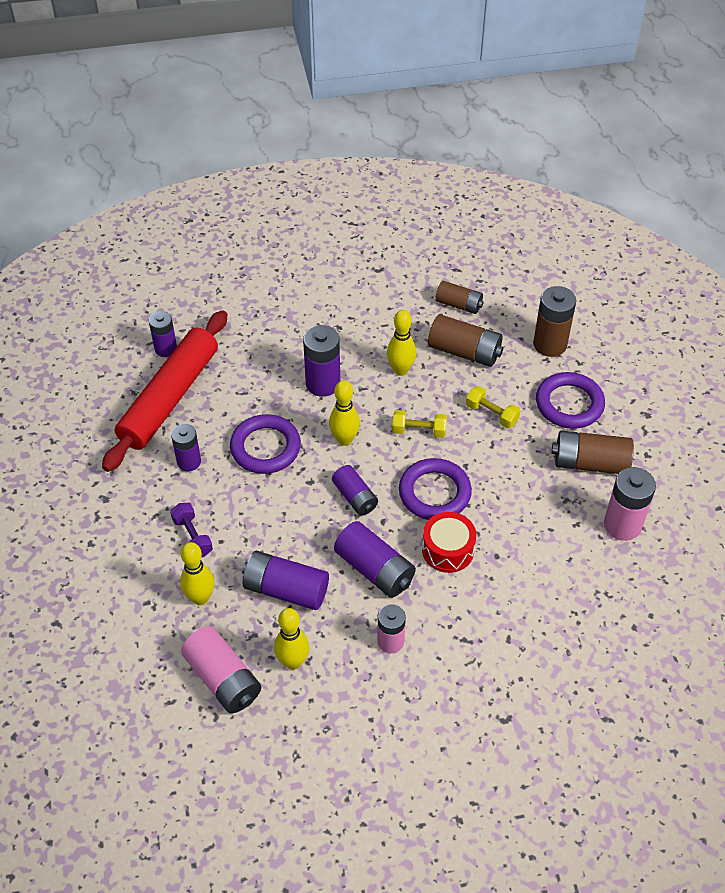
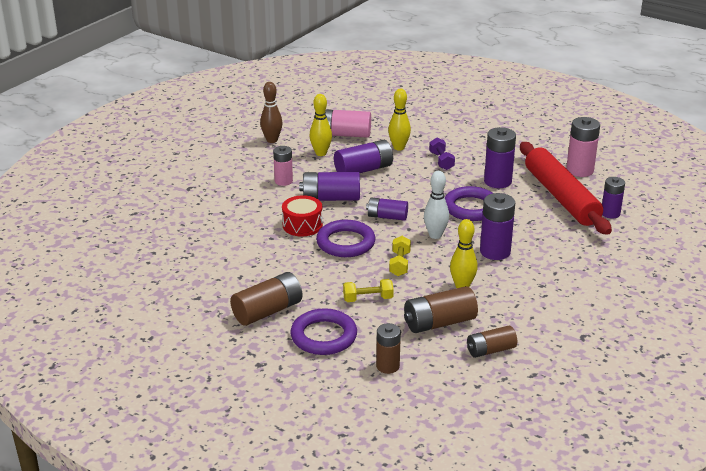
camera: 135 degrees right, 20 degrees down
purple dumbbell [170,503,213,557] -> purple dumbbell turned 60 degrees clockwise [429,138,455,170]
purple battery [171,424,201,471] -> purple battery [484,127,516,188], size x1.51
yellow bowling pin [329,380,360,446] -> white bowling pin [424,171,449,239]
yellow dumbbell [392,410,447,438] -> yellow dumbbell turned 45 degrees counterclockwise [389,236,411,276]
brown battery [533,286,576,357] -> brown battery [376,323,401,374], size x0.66
pink battery [604,467,656,541] -> pink battery moved to [566,117,600,177]
none -> brown bowling pin [260,82,283,143]

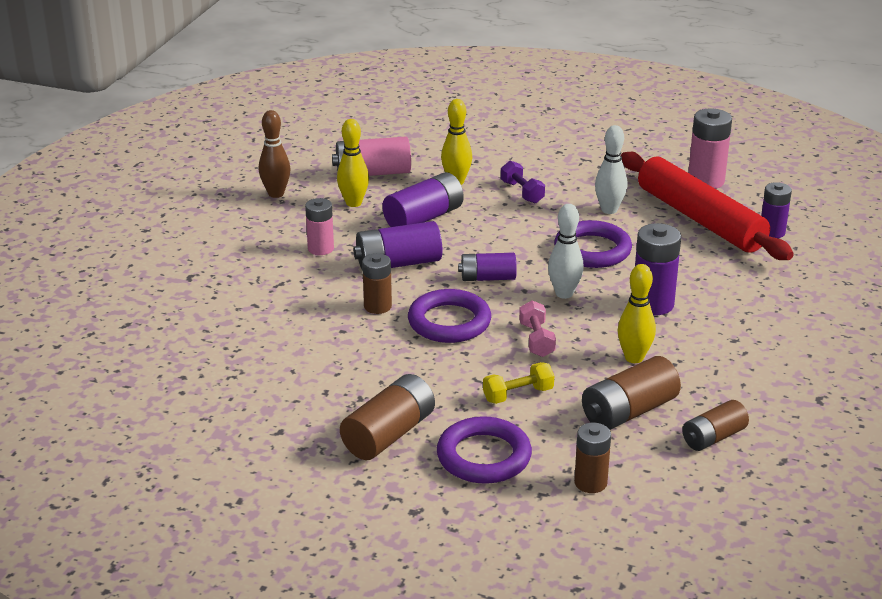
camera: 15 degrees left, 0 degrees up
red drum [282,195,323,237] -> brown battery [362,253,392,314]
yellow dumbbell [389,236,411,276] -> pink dumbbell [519,300,556,357]
purple battery [484,127,516,188] -> white bowling pin [595,125,627,214]

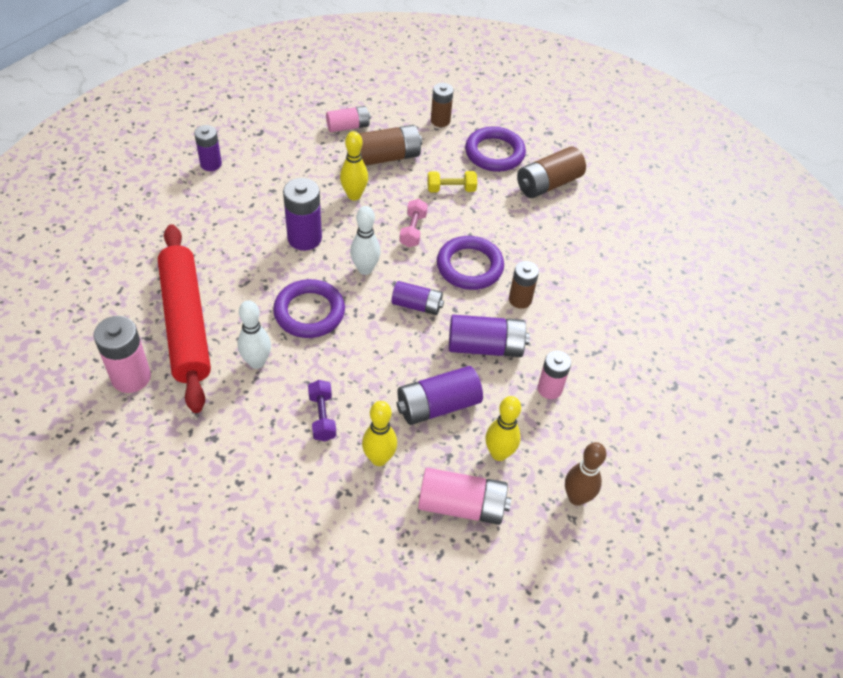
camera: 165 degrees left, 20 degrees up
brown battery [682,400,749,451] -> pink battery [326,106,371,132]
purple battery [761,182,792,238] -> purple battery moved to [194,125,222,171]

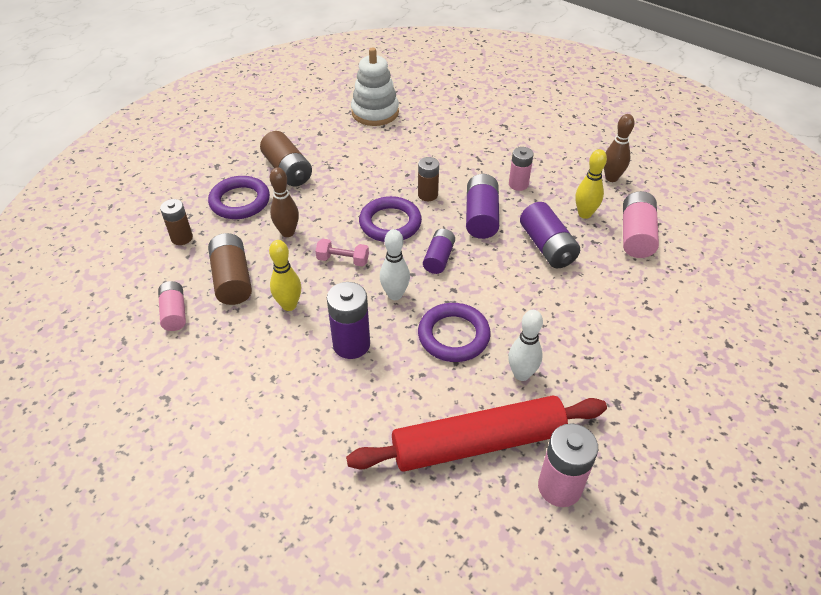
camera: 85 degrees left, 5 degrees down
purple battery [194,125,222,171] -> none
purple dumbbell [308,380,336,441] -> none
yellow bowling pin [362,401,397,466] -> none
yellow dumbbell [427,171,477,192] -> brown bowling pin [270,167,299,237]
none -> white stacking toy [351,47,399,126]

